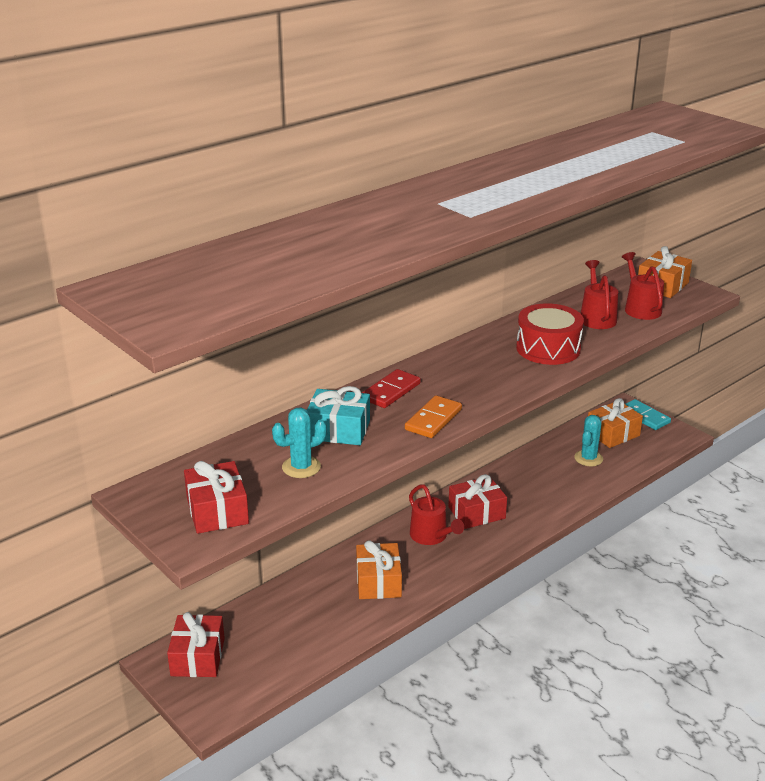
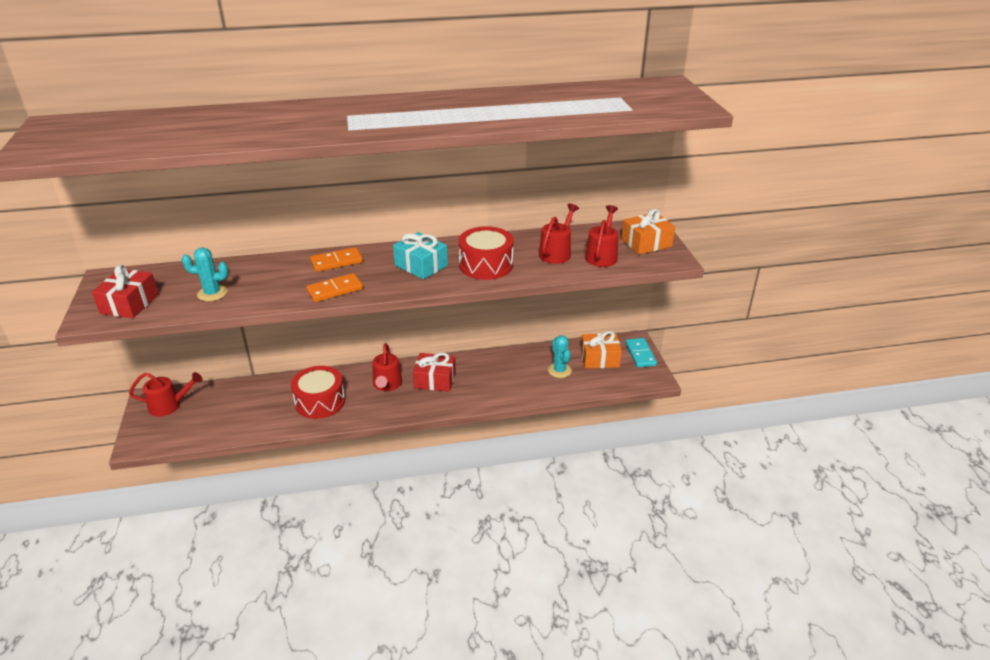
camera: 30 degrees right, 5 degrees up
red gift [167,612,225,677] -> red watering can [129,372,203,416]
turquoise gift [307,386,370,445] -> turquoise gift moved to [393,232,448,280]
orange gift [356,541,402,599] -> red drum [291,366,345,419]
red domino [362,369,421,408] -> orange domino [310,247,363,272]
turquoise cactus [574,415,603,466] -> turquoise cactus turned 75 degrees counterclockwise [548,335,572,378]

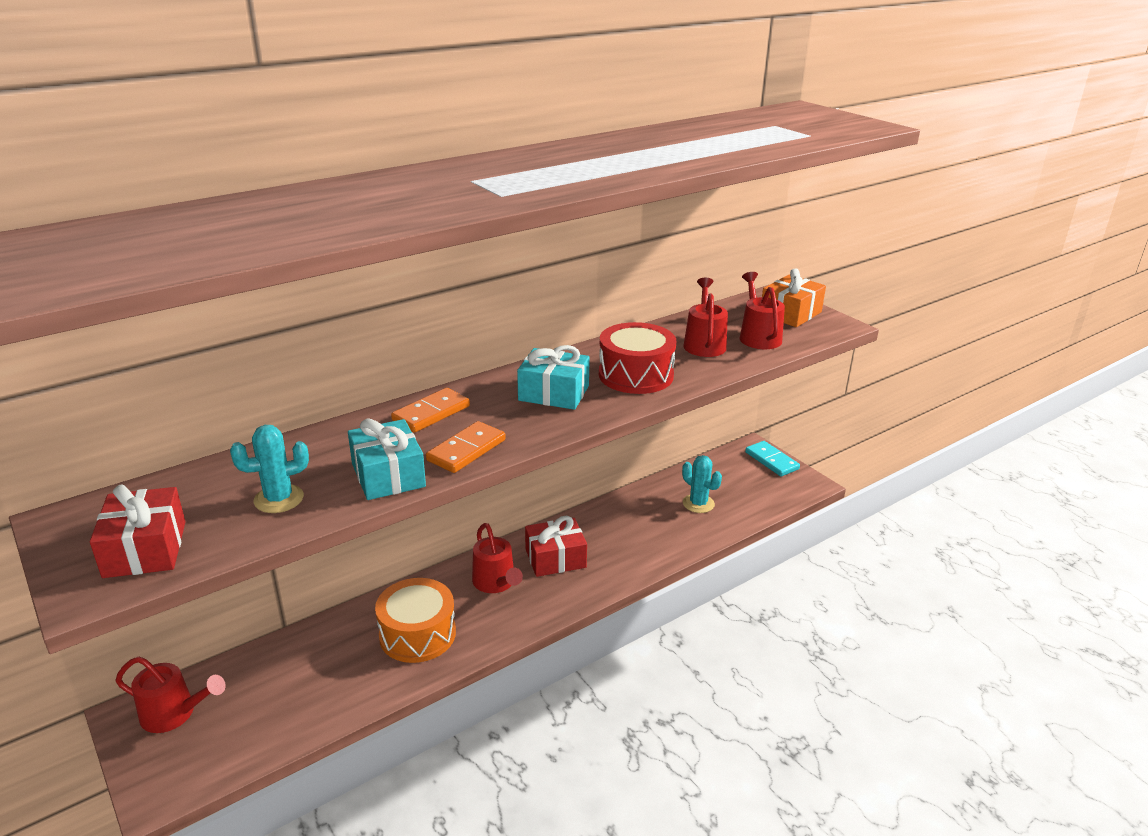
camera: 25 degrees left, 5 degrees down
red watering can [129,372,203,416] -> red watering can turned 45 degrees clockwise [116,656,226,733]
red drum [291,366,345,419] -> orange drum [375,578,456,663]
orange gift [581,331,622,368] -> none
none -> turquoise gift [348,419,426,500]

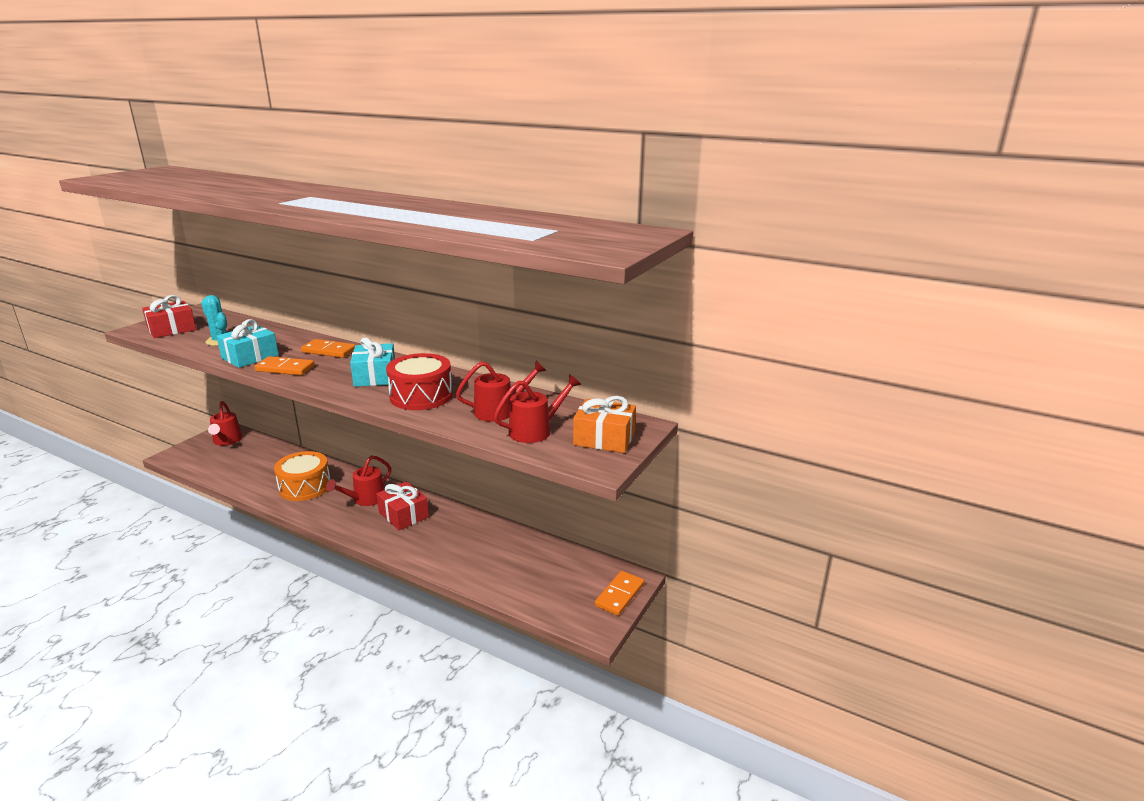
camera: 65 degrees right, 5 degrees down
turquoise cactus [682,455,722,513] -> none
turquoise domino [745,441,800,476] -> orange domino [595,571,644,616]

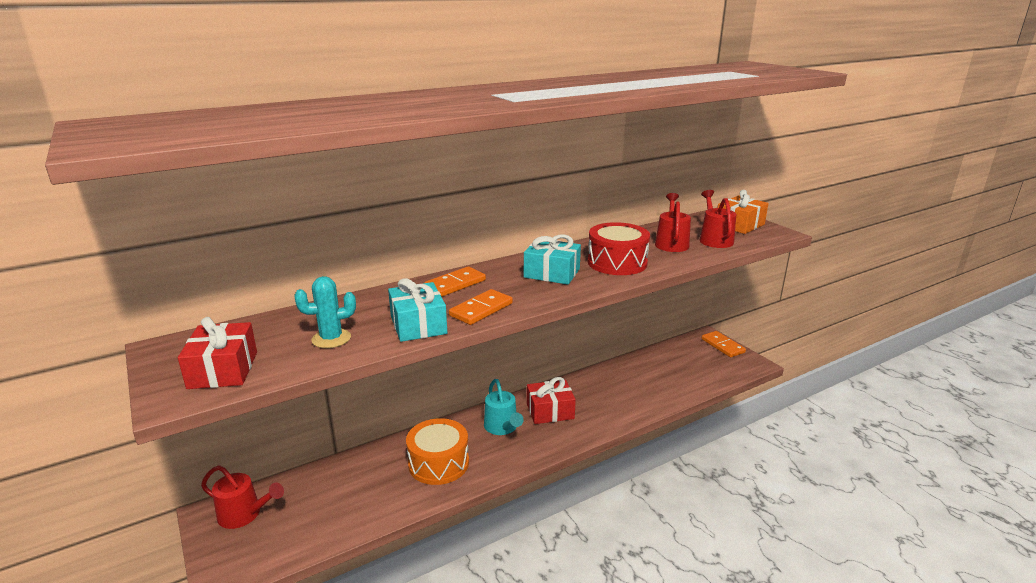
camera: 60 degrees left, 0 degrees up
red watering can [326,455,391,506] -> turquoise watering can [484,379,523,435]

